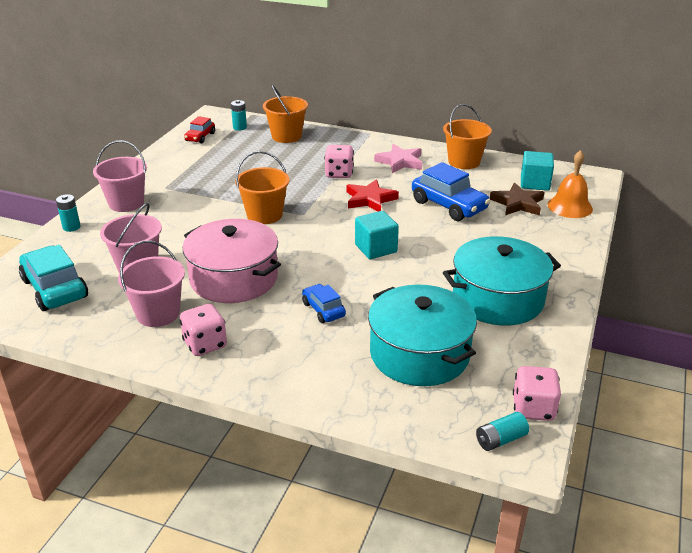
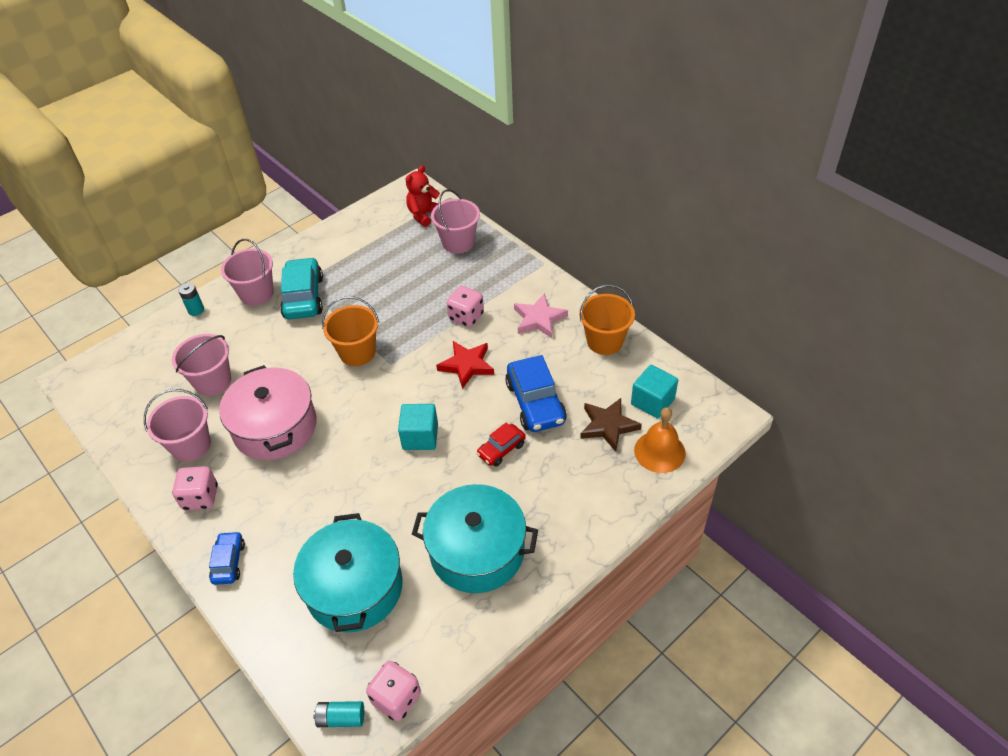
camera: 30 degrees right, 15 degrees up
turquoise car [19,245,88,311] -> turquoise car moved to [280,257,323,319]
red car [184,116,215,143] -> red car moved to [476,423,526,467]
turquoise battery [231,100,247,130] -> red teddy bear [405,165,440,227]
orange bucket [263,85,308,143] -> pink bucket [431,189,480,254]
blue car [302,284,346,323] -> blue car moved to [209,531,245,585]

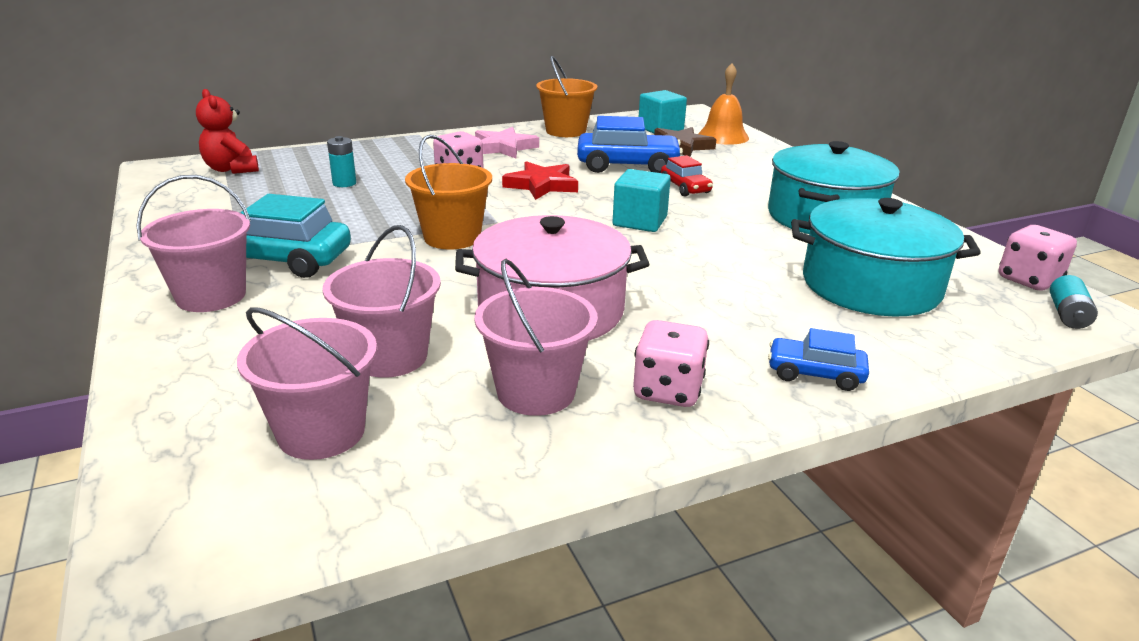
camera: 75 degrees left, 20 degrees down
turquoise battery [178,283,204,316] -> turquoise battery moved to [327,136,356,187]
pink bucket [431,189,480,254] -> pink bucket moved to [237,307,377,460]

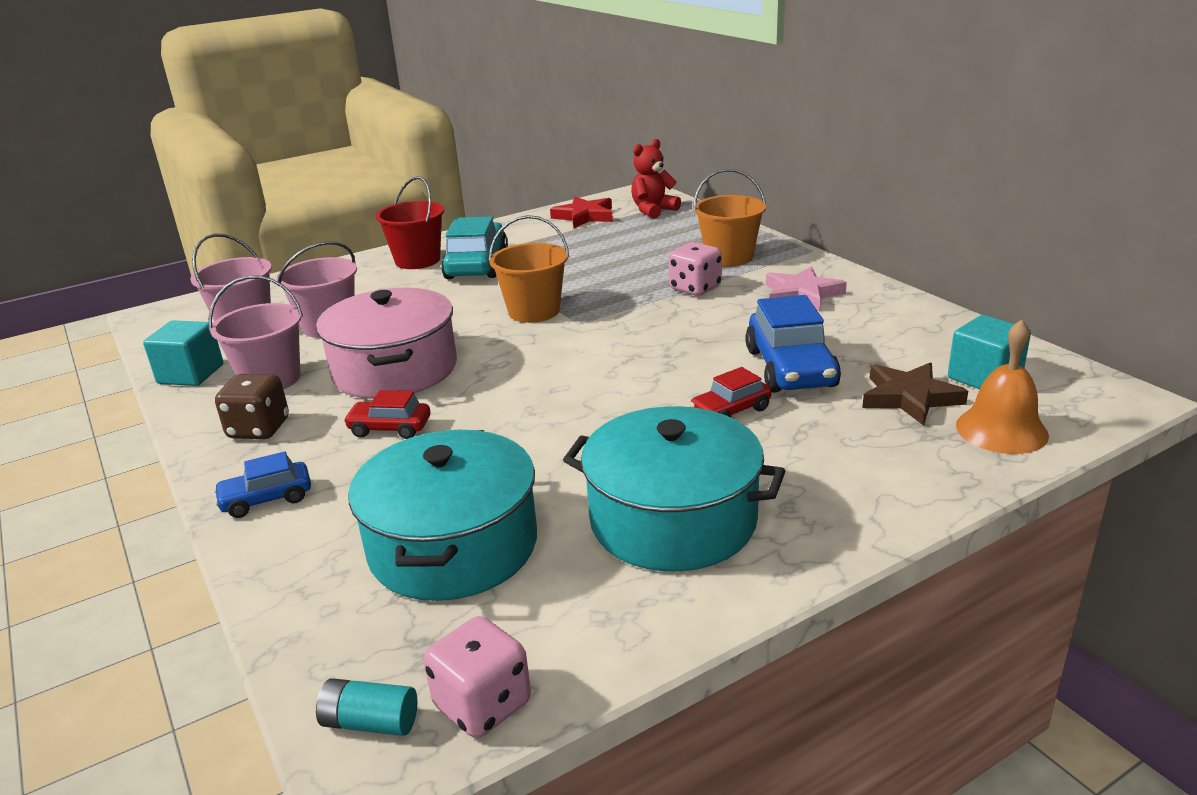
camera: 85 degrees right, 0 degrees up
pink bucket [136,175,251,312] -> red bucket [375,176,444,269]
turquoise battery [327,136,356,187] -> none
red star [502,161,578,200] -> red star moved to [550,196,613,228]
orange bucket [536,56,597,137] -> orange bucket moved to [693,169,766,266]
turquoise cube [612,169,671,232] -> turquoise cube moved to [143,320,223,386]
pink dice [633,320,709,407] -> brown dice [215,374,289,439]
blue car [768,328,869,391] -> blue car turned 120 degrees counterclockwise [213,451,311,518]
none -> red car [343,390,431,439]

